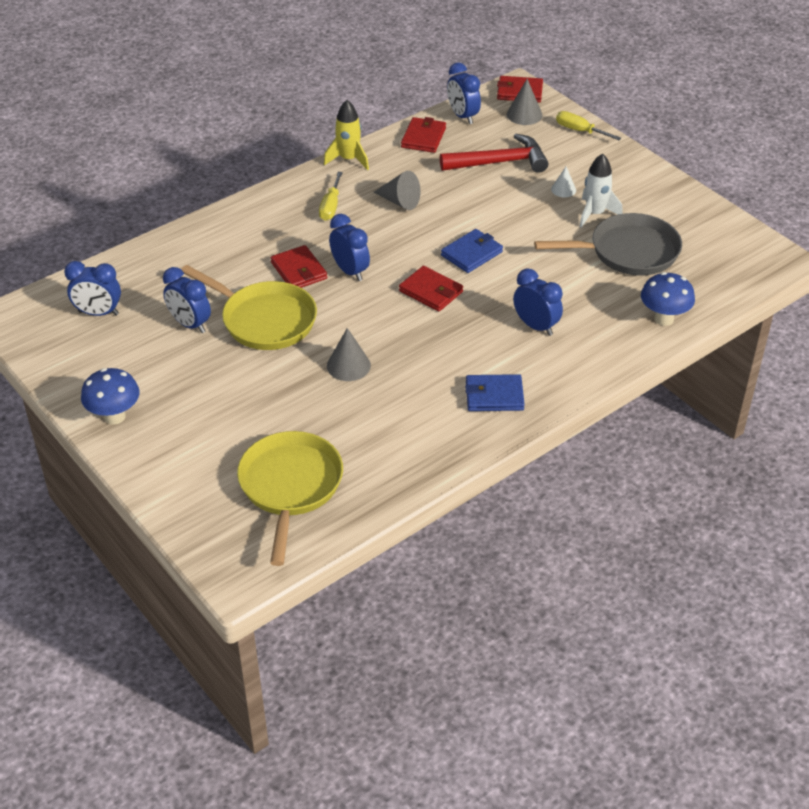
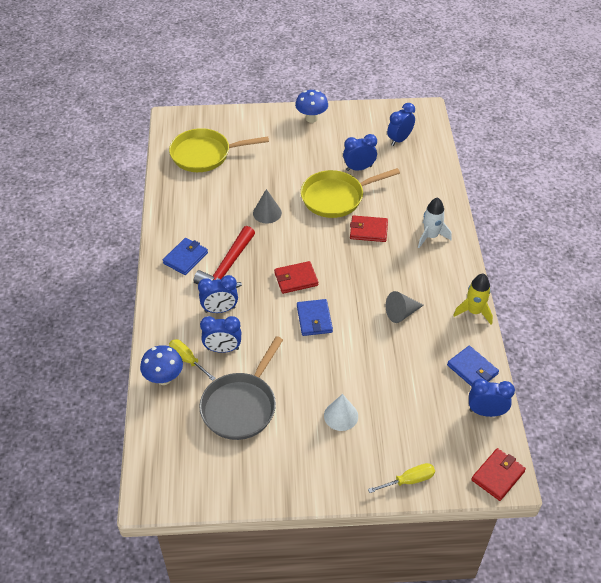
camera: 125 degrees right, 5 degrees up
yellow pan [237,431,343,566] -> yellow pan turned 135 degrees clockwise [169,128,269,172]
yellow screwdriver [319,172,343,221] -> yellow screwdriver moved to [169,339,216,381]
blue clock [329,214,370,281] -> blue clock moved to [200,316,241,353]
red wallet [401,117,446,153] -> blue wallet [447,346,499,387]
red hammer [440,134,548,173] -> red hammer moved to [194,226,255,288]
grey cone [507,79,543,125] -> none
white cone [551,167,576,197] -> white cone [324,394,358,431], size x1.53
white rocket [580,153,623,228] -> white rocket moved to [418,197,452,248]

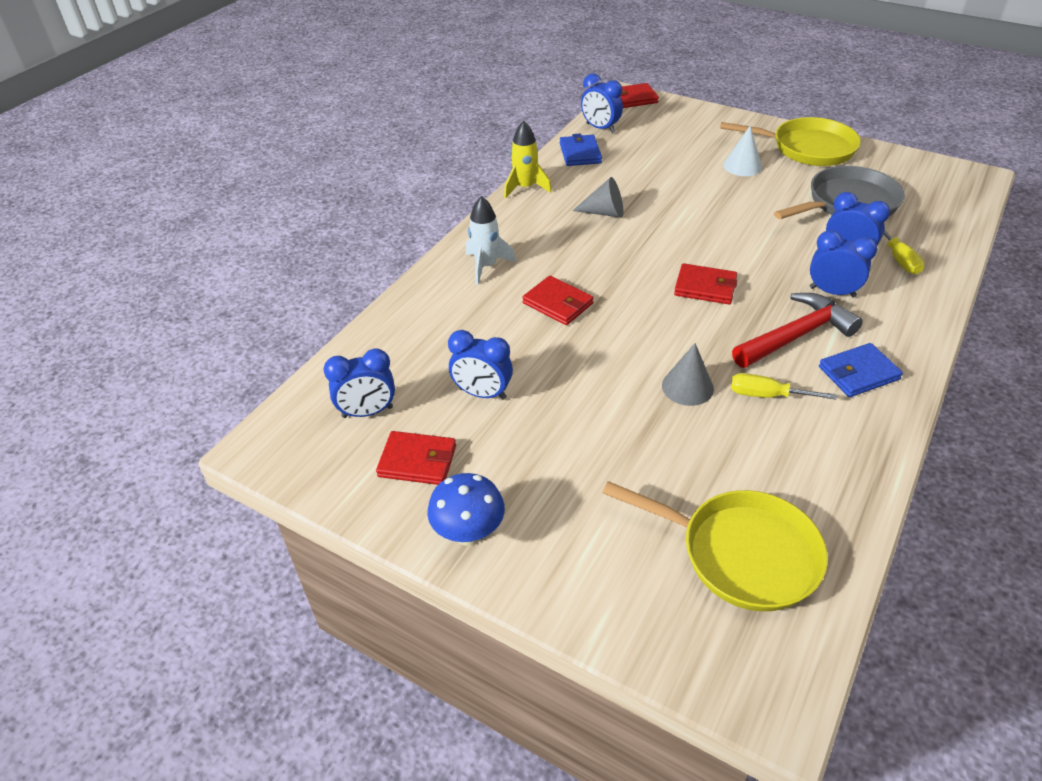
camera: 145 degrees left, 5 degrees down
blue mushroom [140,345,183,385] -> none
blue wallet [297,299,333,336] -> none
yellow pan [301,168,400,218] -> yellow pan moved to [720,117,861,166]
yellow screwdriver [368,463,435,493] -> yellow screwdriver moved to [731,373,836,400]
none -> red wallet [376,431,456,485]

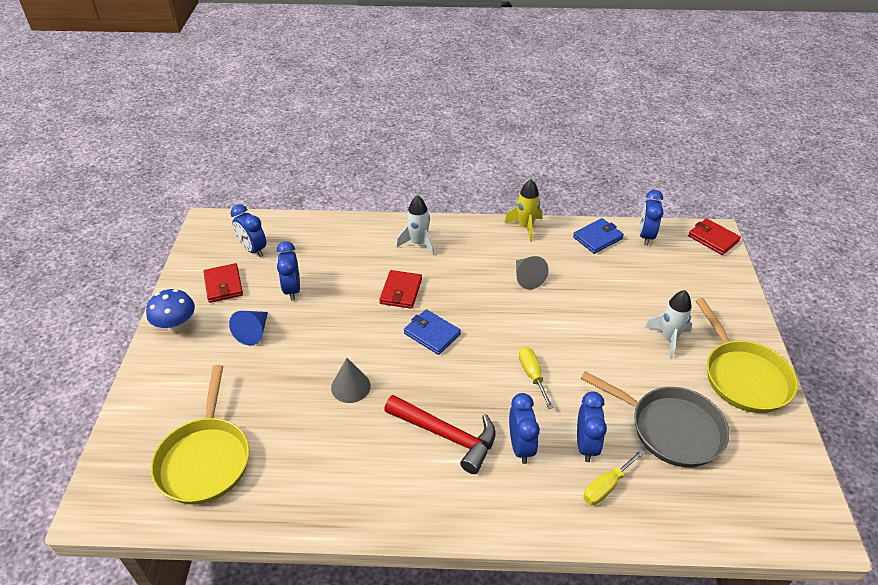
camera: 60 degrees right, 0 degrees up
red wallet [674,263,738,305] -> none
white cone [723,126,762,176] -> white rocket [645,290,692,359]
yellow screwdriver [731,373,836,400] -> yellow screwdriver moved to [519,347,553,409]
blue wallet [819,343,903,397] -> blue wallet moved to [404,309,461,355]
none -> blue cone [229,311,268,345]

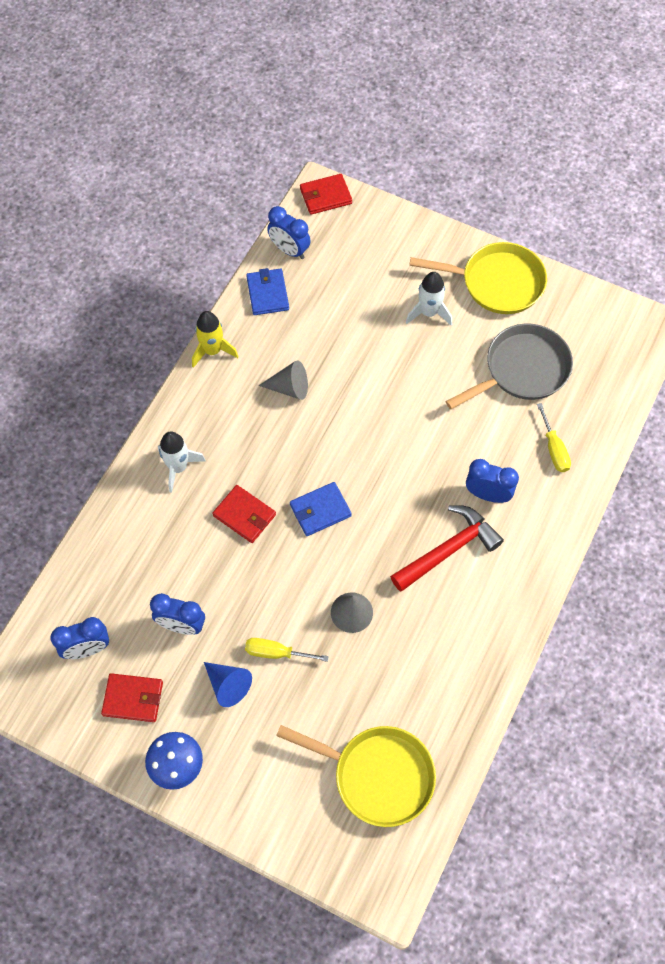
camera: 65 degrees left, 20 degrees up
yellow screwdriver [519,347,553,409] -> yellow screwdriver moved to [245,638,329,662]
blue clock [577,391,607,462] -> none

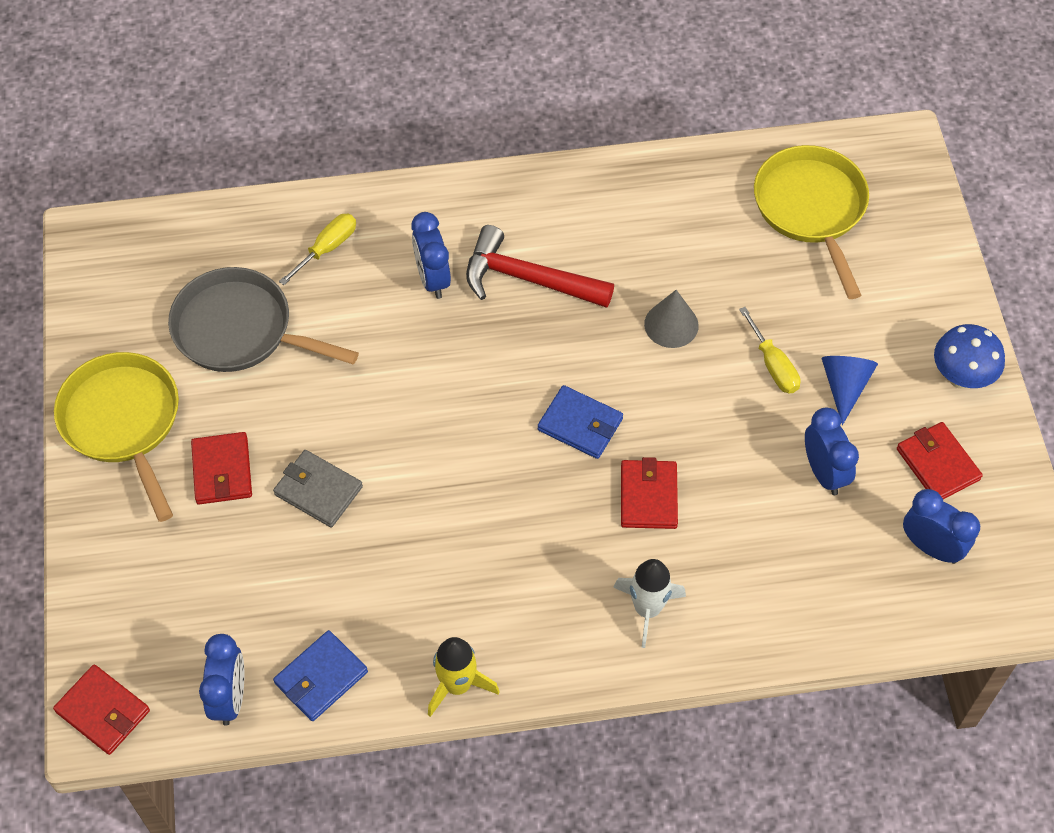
camera: 125 degrees left, 5 degrees down
grey cone [259,360,308,400] -> none
white rocket [406,272,452,326] -> red wallet [191,432,252,504]
none -> grey wallet [273,450,363,527]

